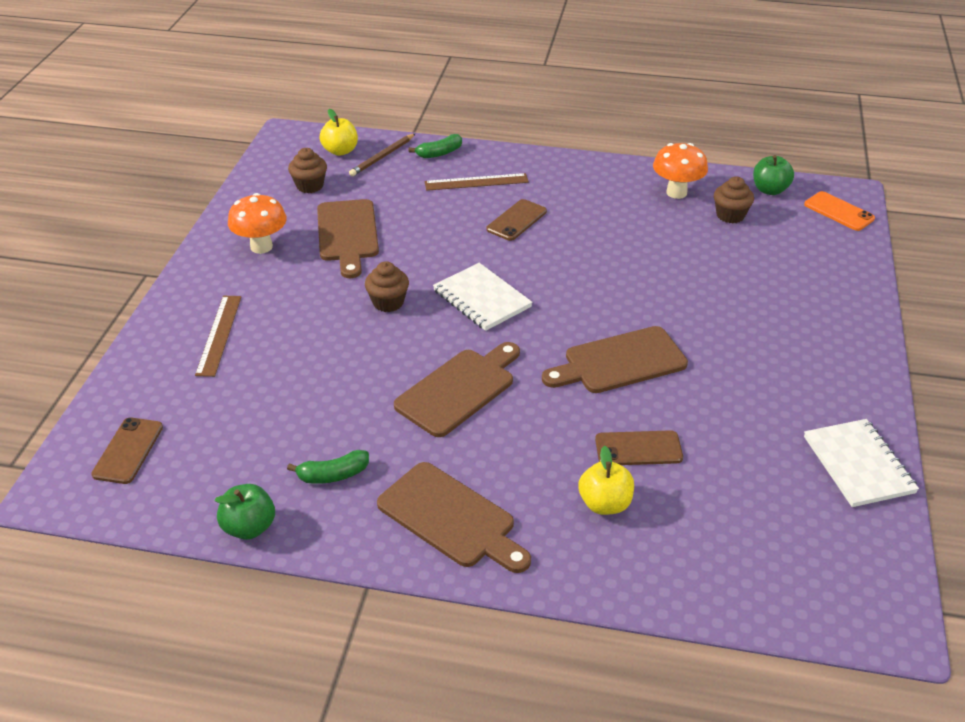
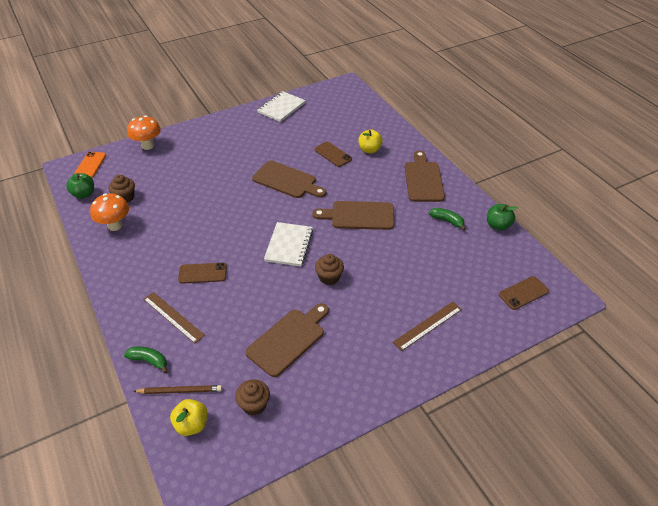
camera: 130 degrees left, 5 degrees up
orange mushroom [228,193,287,254] -> orange mushroom moved to [127,116,161,150]

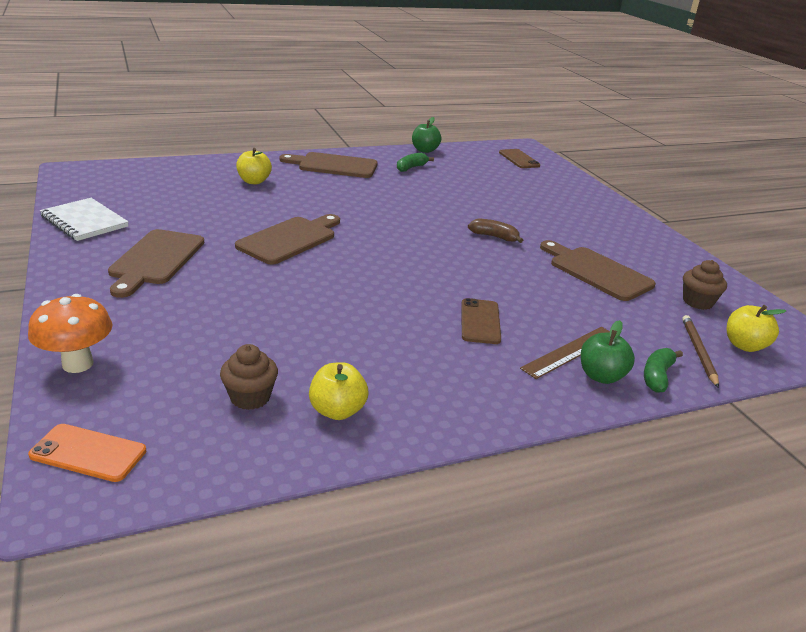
camera: 85 degrees left, 15 degrees down
green apple [66,173,94,199] -> green apple moved to [581,320,635,384]
orange mushroom [90,193,129,231] -> yellow apple [309,362,368,420]
white notebook [264,222,313,267] -> none
brown cutting board [312,201,394,230] -> brown cutting board moved to [108,229,204,298]
brown phone [314,141,352,167] -> none
brown cupcake [315,254,344,285] -> brown banana [468,218,523,243]
brown ruler [393,302,462,351] -> none

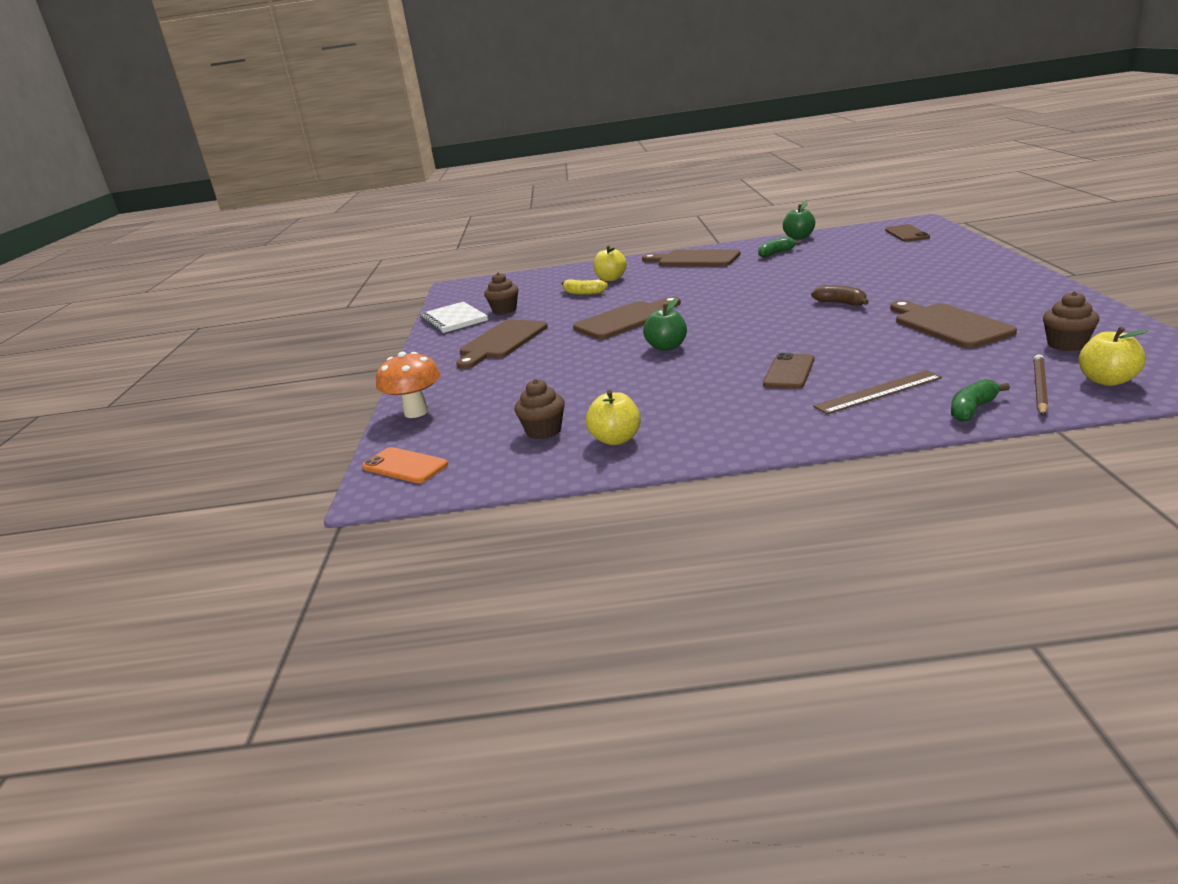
camera: 25 degrees right, 5 degrees down
green apple [581,320,635,384] -> green apple moved to [643,298,687,351]
none -> brown cupcake [484,272,519,315]
none -> yellow banana [561,279,608,295]

